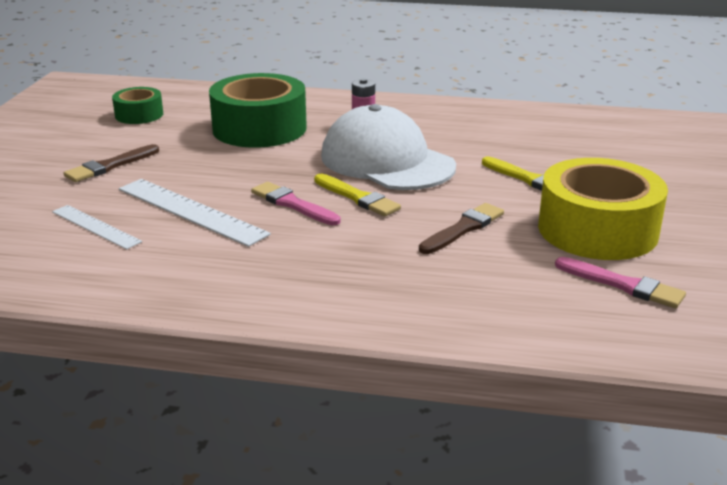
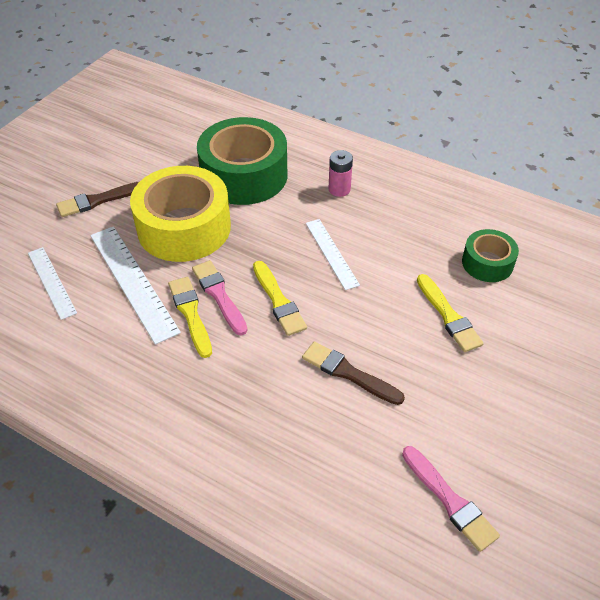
camera: 20 degrees right, 20 degrees up
green tape [112,87,163,124] -> green tape moved to [462,229,519,282]
white cap [321,104,456,190] -> white ruler [306,219,360,290]
brown brush [419,203,504,254] -> brown brush turned 120 degrees counterclockwise [302,342,405,405]
yellow tape [538,158,668,260] -> yellow tape moved to [130,166,231,262]
none -> yellow brush [168,277,212,358]

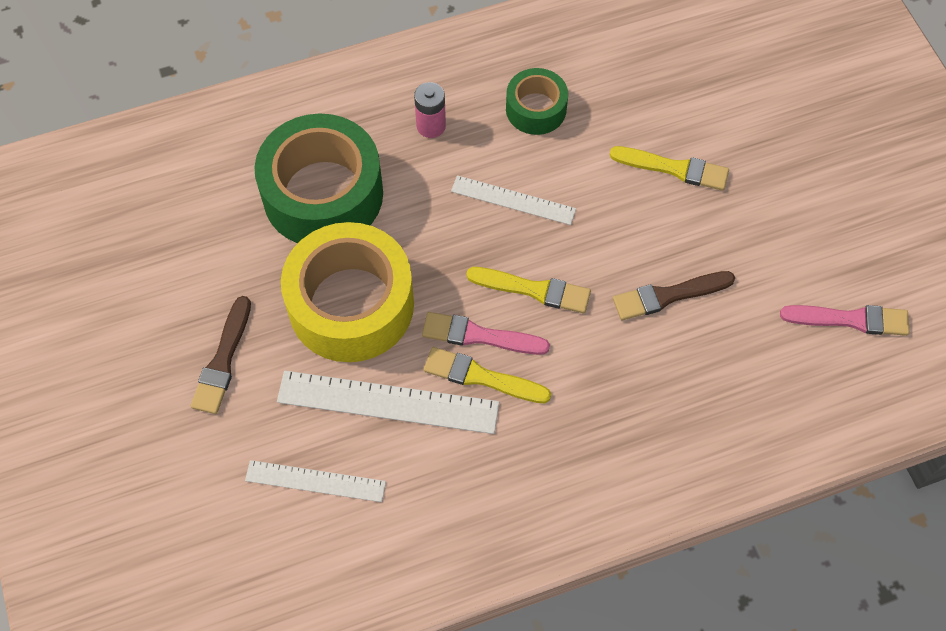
camera: 50 degrees left, 15 degrees up
green tape [462,229,519,282] -> green tape moved to [506,68,568,135]

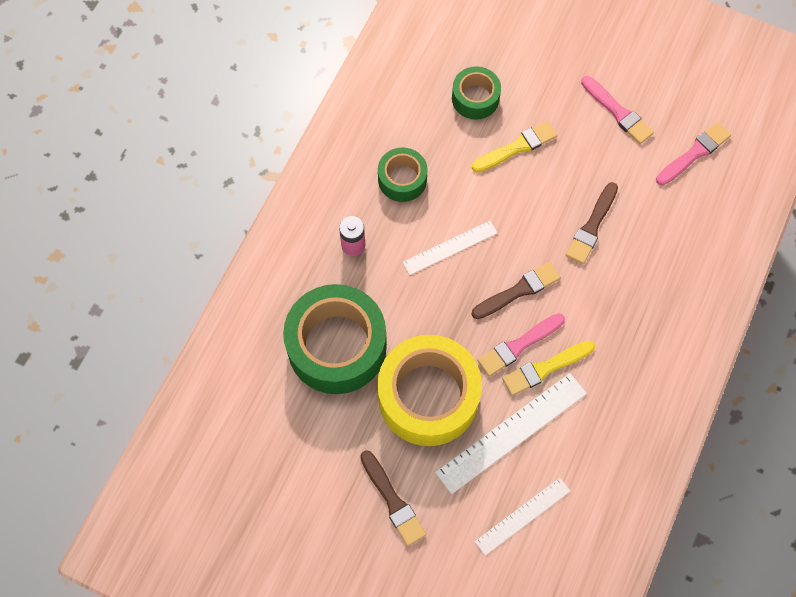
camera: 45 degrees left, 5 degrees up
yellow brush [466,267,591,313] -> brown brush [471,262,561,319]
none -> green tape [452,66,501,120]
none -> pink brush [581,76,654,144]

